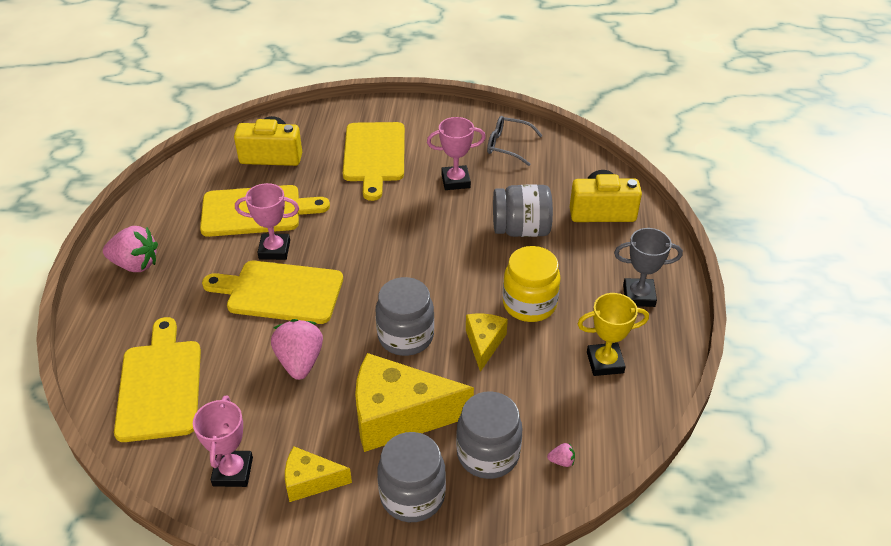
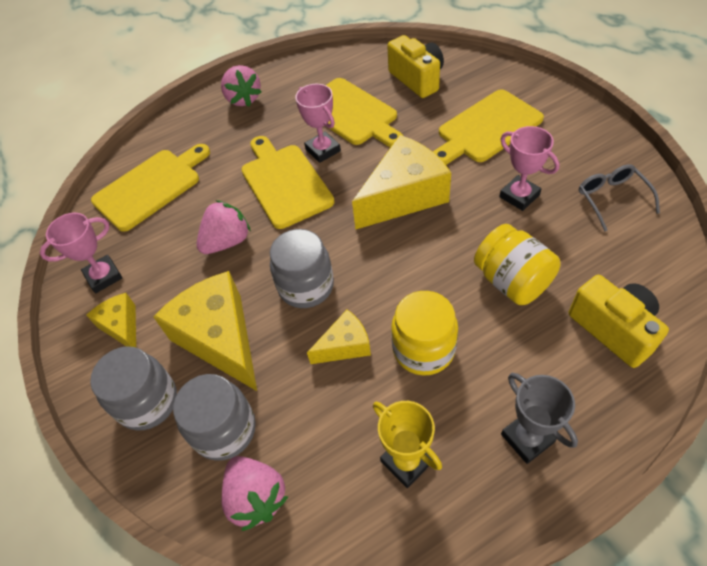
camera: 60 degrees right, 10 degrees up
grey jar [493,184,553,237] -> yellow jar [474,224,561,305]
pink strawberry [547,443,575,467] -> pink strawberry [222,456,288,531], size x2.39
none -> yellow cheese [352,135,451,229]

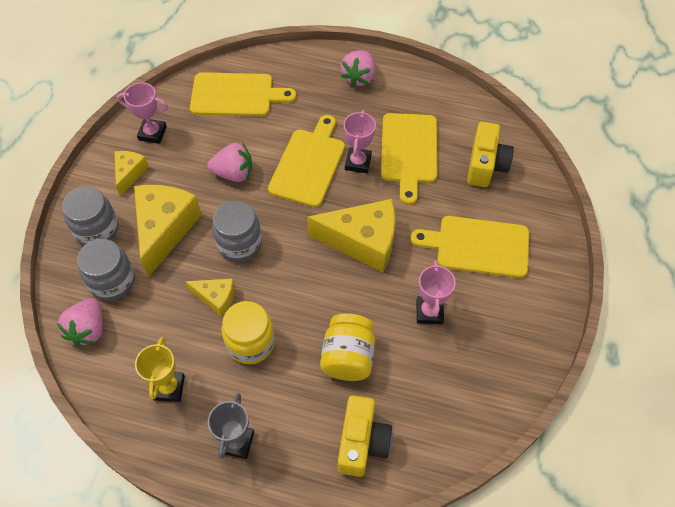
camera: 40 degrees right, 5 degrees up
grey glasses [579,164,660,231] -> none

